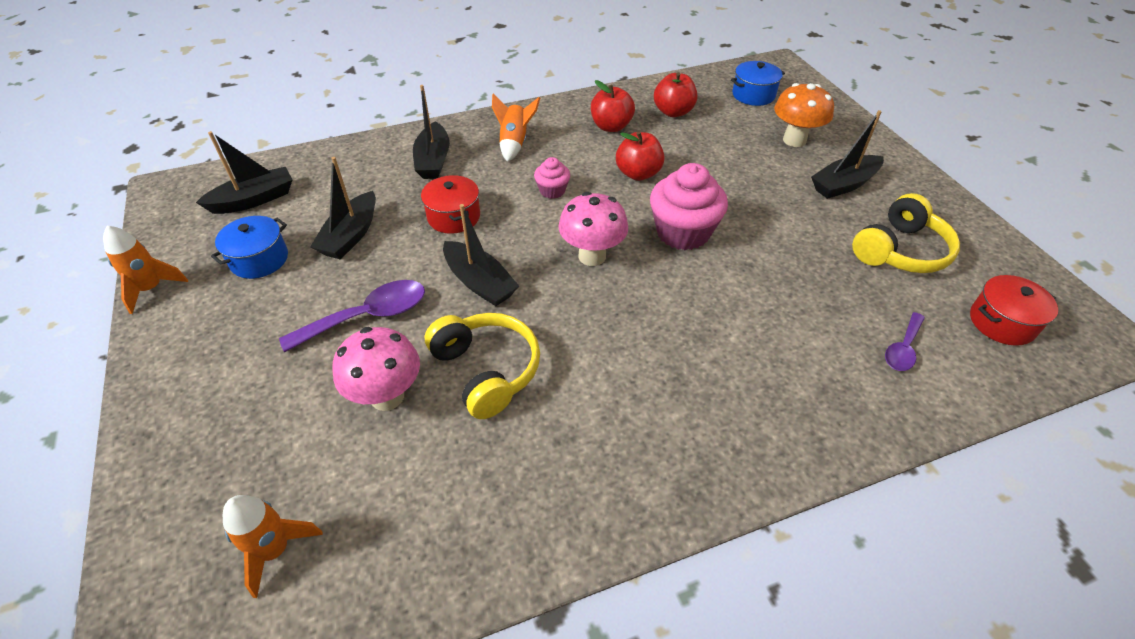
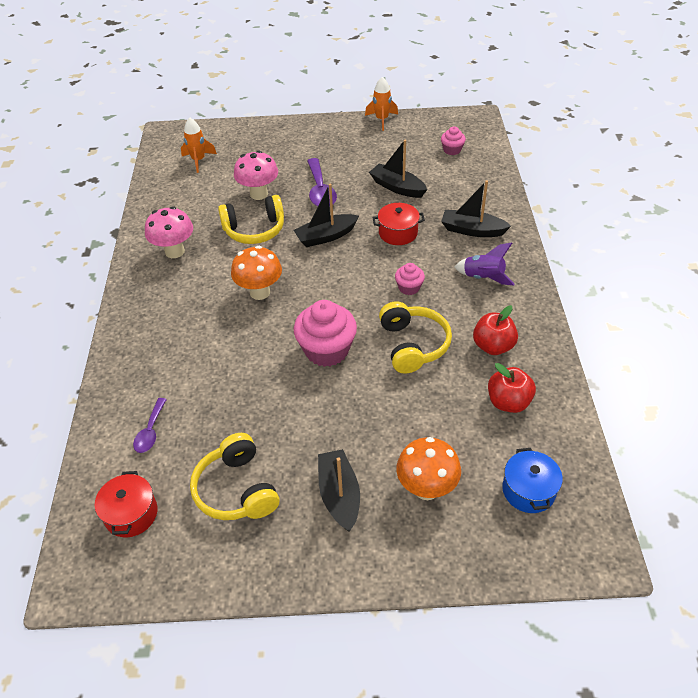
camera: 110 degrees right, 0 degrees up
black boat [196,131,293,214] -> pink cupcake [441,126,466,155]
blue pot [211,216,288,279] -> none
orange rocket [492,93,540,162] -> purple rocket [454,242,515,286]
pink mushroom [558,192,628,266] -> pink mushroom moved to [145,206,193,258]
red apple [616,131,665,181] -> yellow headphones [379,301,452,374]
purple spoon [885,312,925,371] -> purple spoon turned 135 degrees counterclockwise [133,398,167,453]
none -> orange mushroom [231,246,282,300]

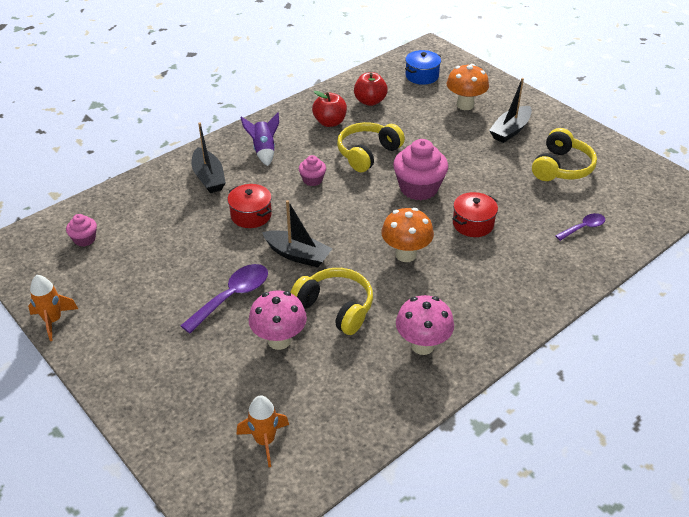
camera: 130 degrees left, 5 degrees down
red pot [95,471,158,537] -> red pot moved to [452,192,498,237]
black boat [369,140,427,198] -> none

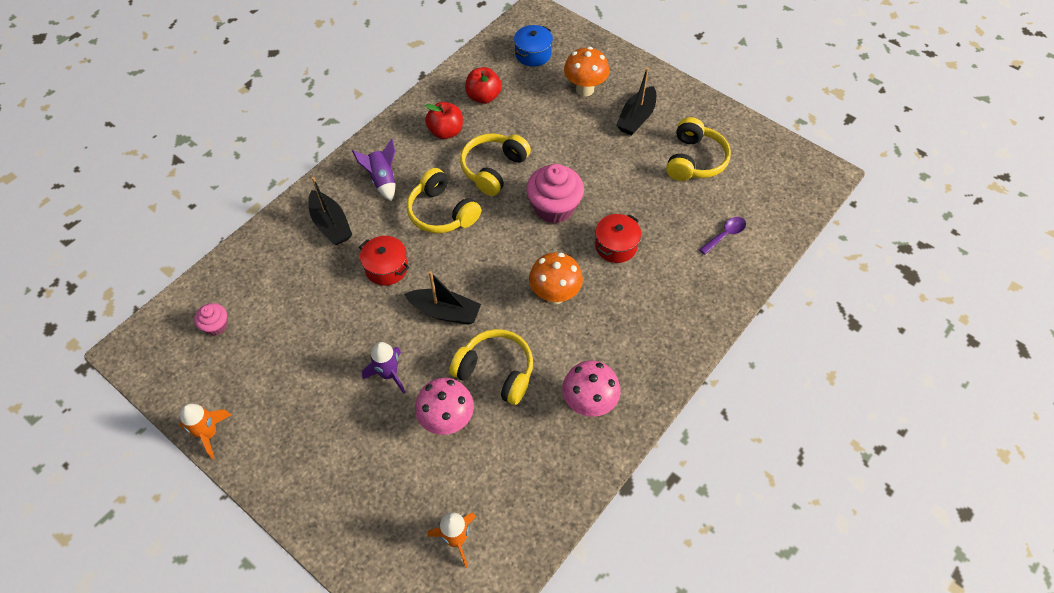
camera: 10 degrees left, 15 degrees up
purple spoon [181,264,268,334] -> purple rocket [362,342,406,394]
pink cupcake [299,155,326,186] -> yellow headphones [407,168,481,234]

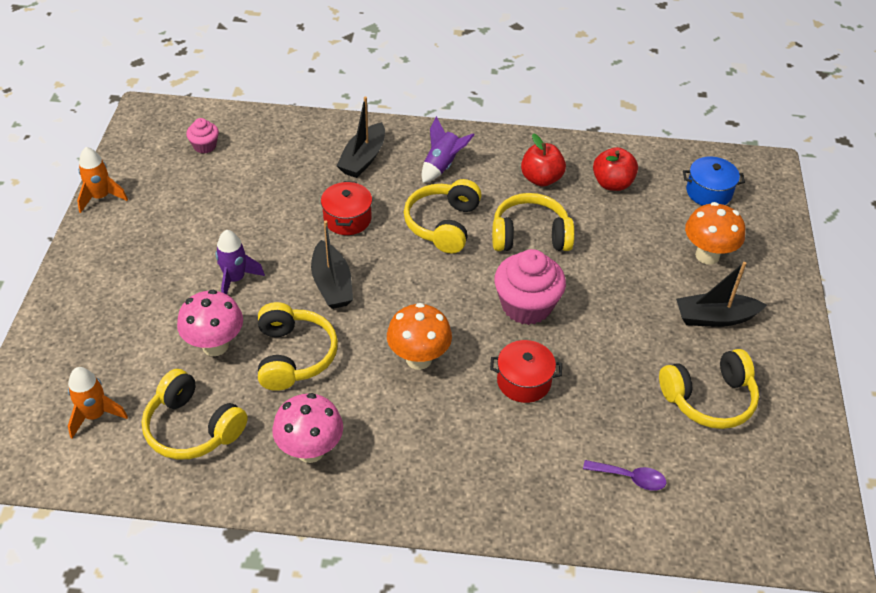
camera: 55 degrees right, 10 degrees down
none -> yellow headphones [142,369,248,459]

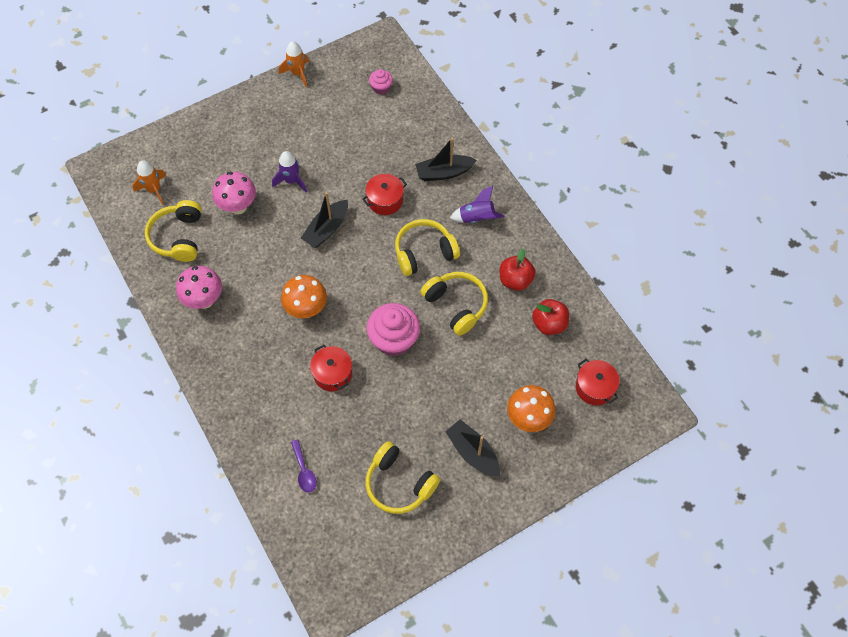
camera: 55 degrees right, 15 degrees up
yellow headphones [258,302,338,391] -> none
blue pot [683,157,745,206] -> red pot [576,359,620,405]

